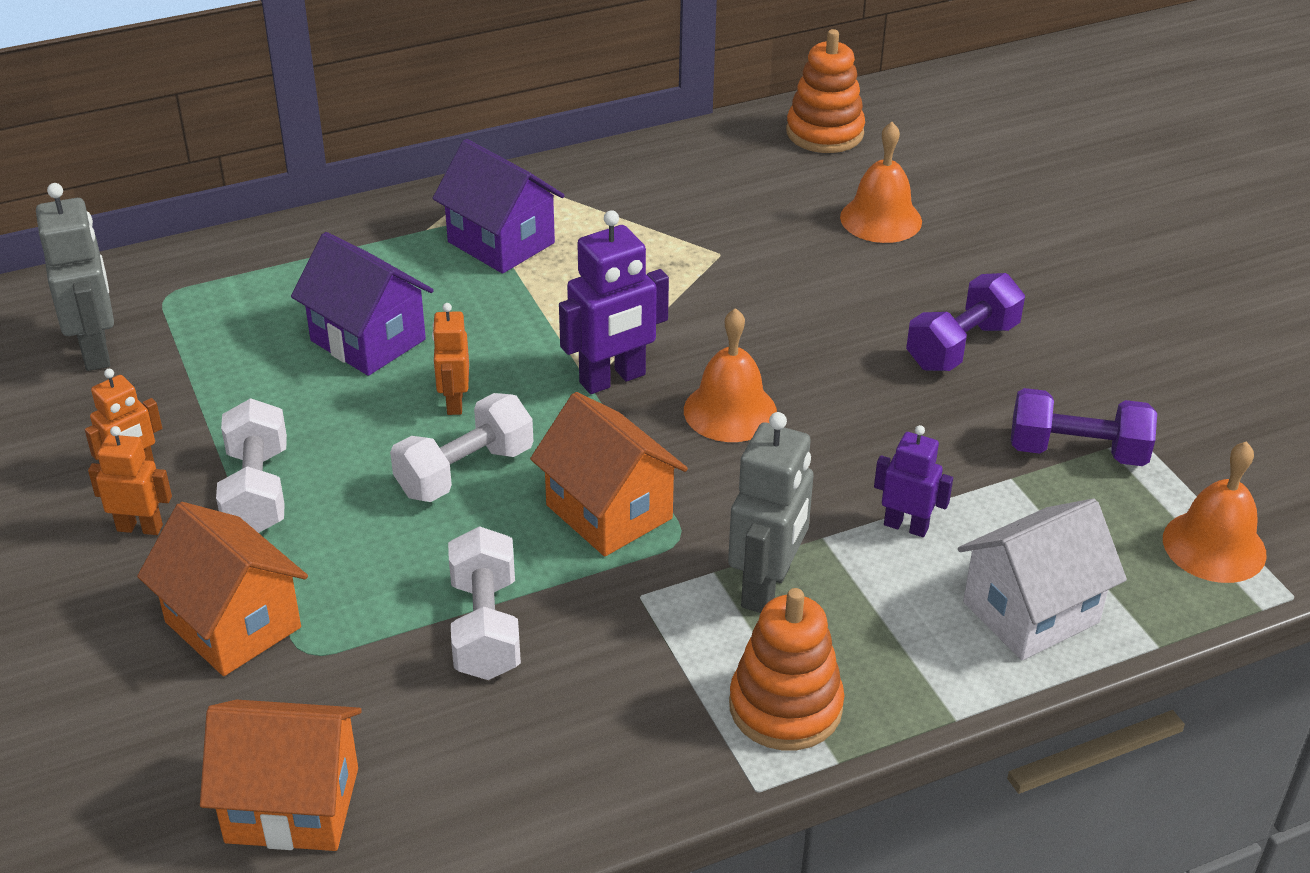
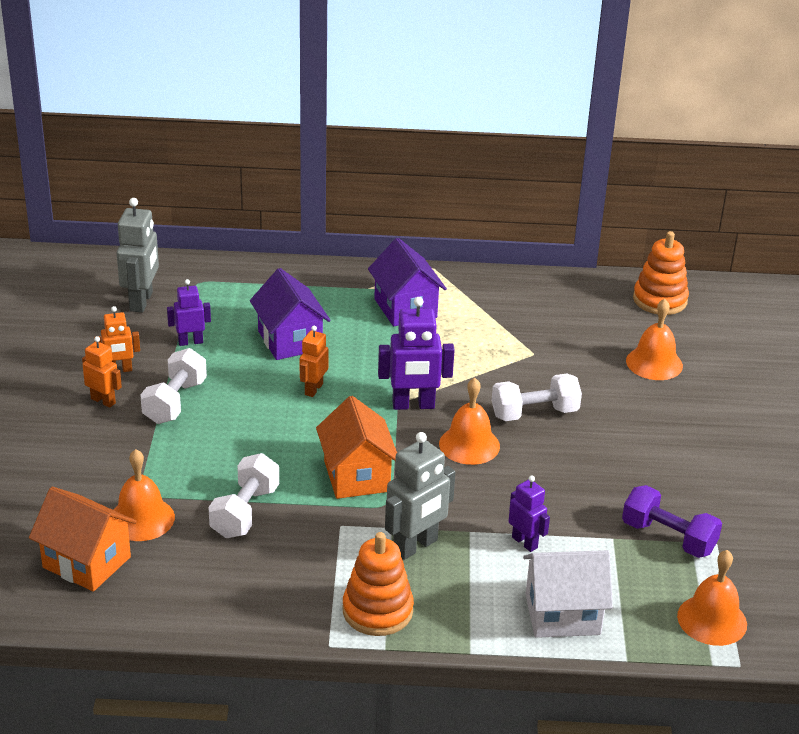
camera: 25 degrees right, 5 degrees down
orange house [137,502,308,676] -> none
white dumbbell [390,393,533,502] -> white dumbbell moved to [491,374,582,421]
purple dumbbell [906,273,1025,371] -> none
none -> orange bell [114,449,175,541]
none -> purple robot [167,279,211,346]

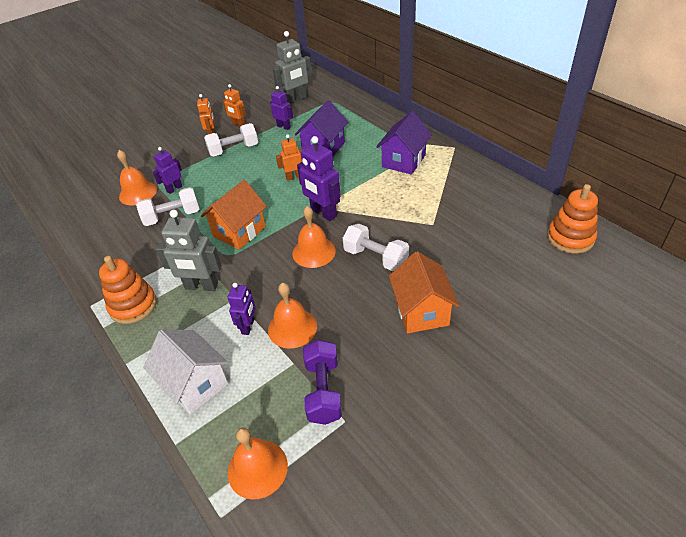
camera: 55 degrees right, 10 degrees up
orange house [29,487,137,592] -> orange house moved to [389,251,459,333]
orange bell [626,299,683,380] -> orange bell moved to [268,283,317,349]
none -> purple robot [153,147,182,194]

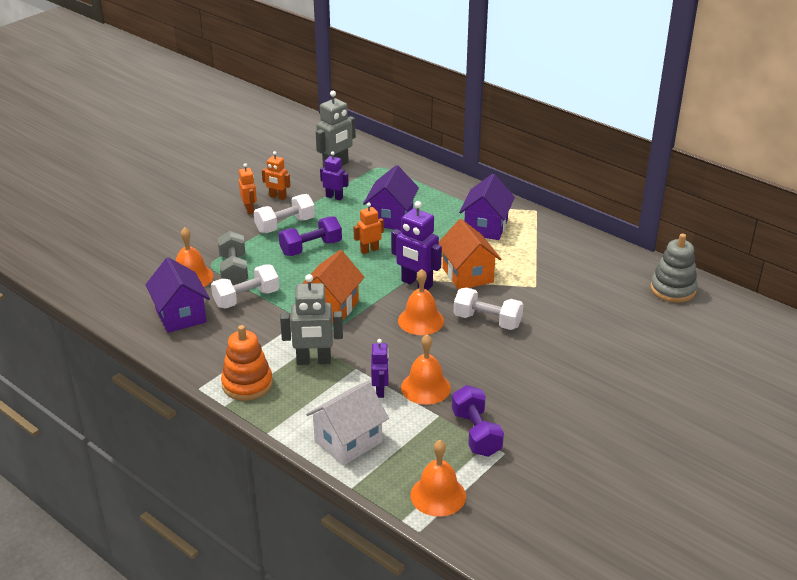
camera: 15 degrees left, 10 degrees down
white house [143,329,228,415] -> white house turned 75 degrees counterclockwise [306,381,389,466]
purple robot [153,147,182,194] -> grey dumbbell [218,231,248,285]
orange house [389,251,459,333] -> orange house moved to [439,219,501,290]
orange stacking toy [547,184,598,254] -> grey stacking toy [650,233,698,303]
none -> purple house [145,257,210,333]
none -> purple dumbbell [279,216,342,256]

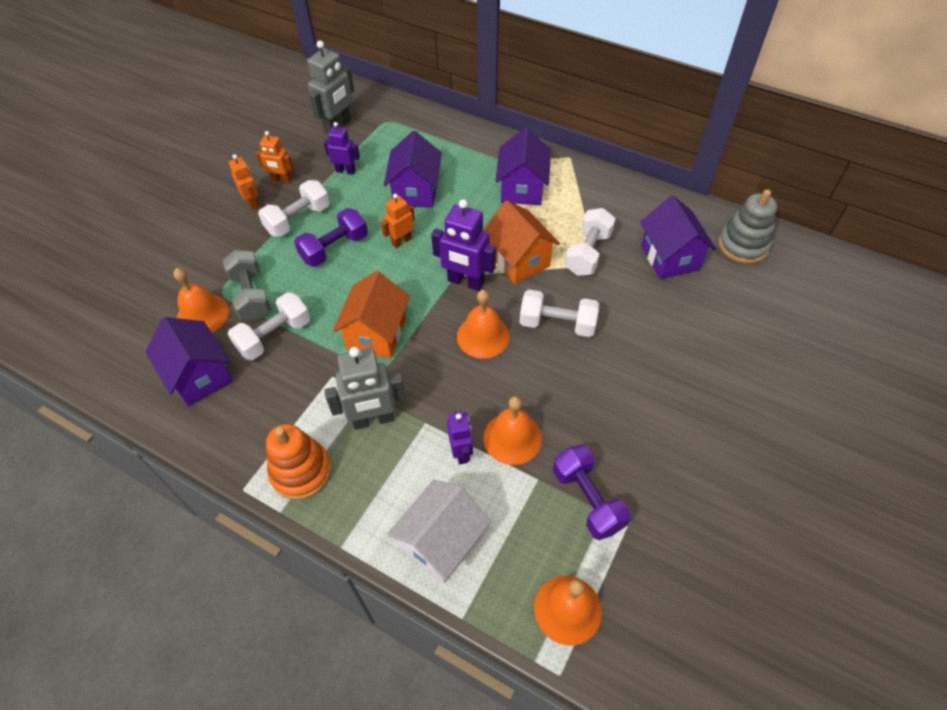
camera: 10 degrees left, 20 degrees up
none -> white dumbbell [565,208,615,276]
none -> purple house [640,195,716,279]

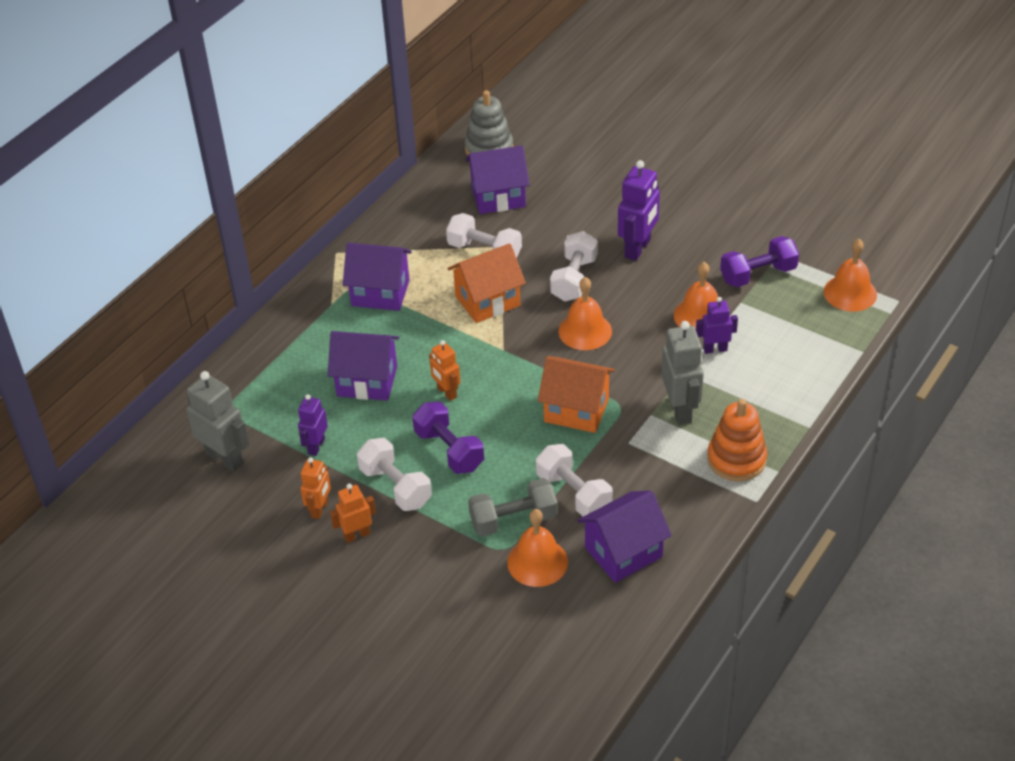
camera: 85 degrees left, 10 degrees down
white house [387,480,491,583] -> none
purple robot [431,199,496,291] -> purple robot moved to [618,160,660,261]

